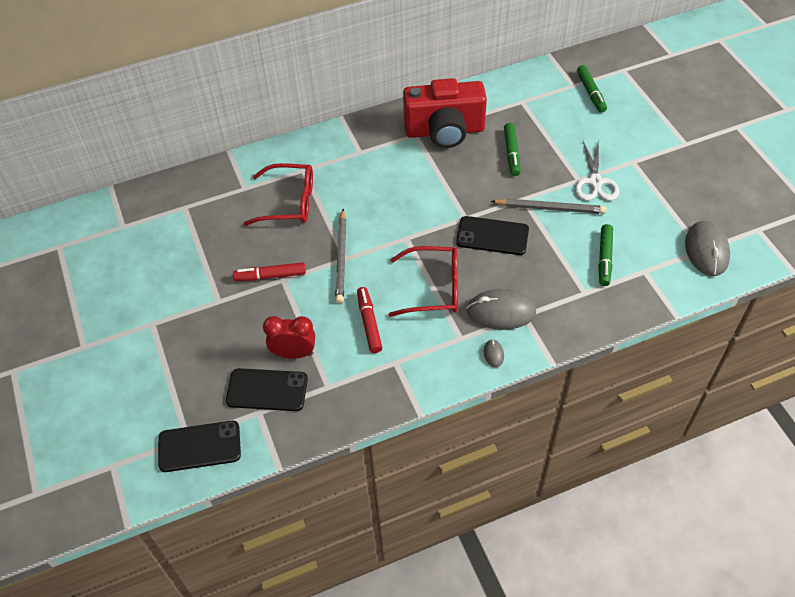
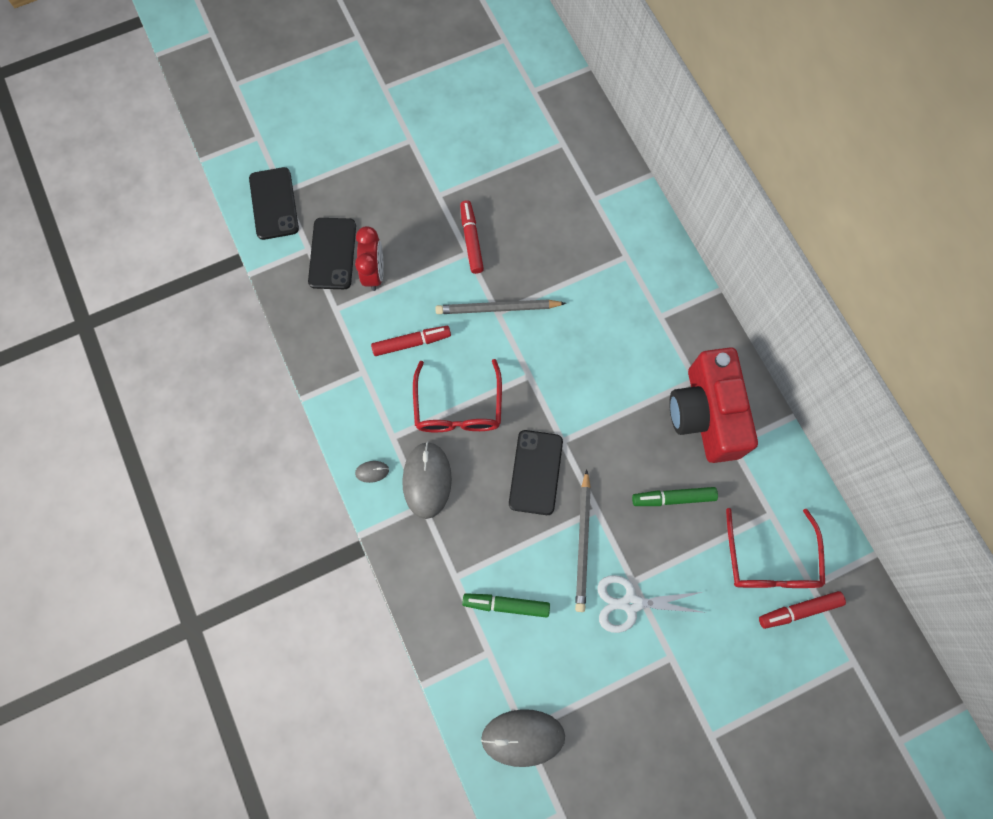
camera: 85 degrees right, 20 degrees up
red glasses [243,163,313,226] -> red glasses moved to [726,508,825,588]
green marker [577,65,607,113] -> red marker [759,591,846,629]

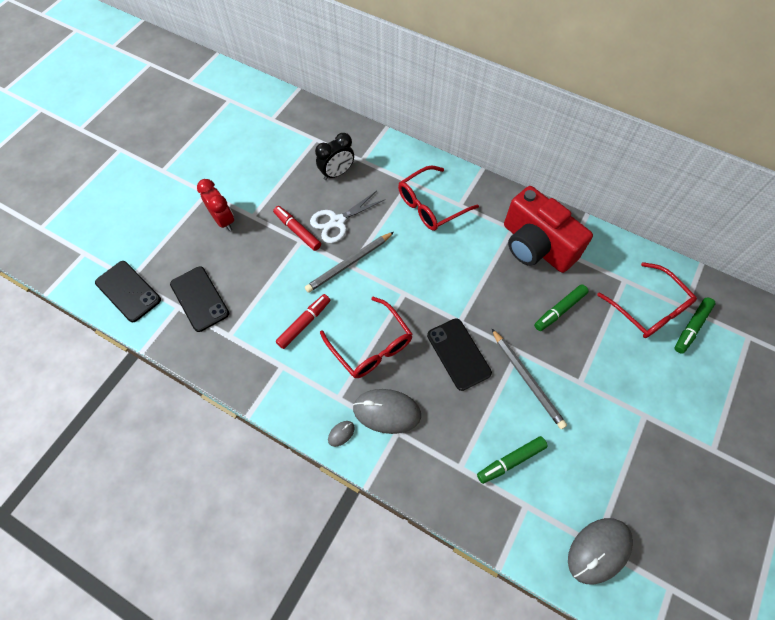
camera: 35 degrees left, 10 degrees down
red clock [355,226,384,291] -> red clock moved to [197,179,234,231]
grey mouse [402,441,452,519] -> grey mouse turned 45 degrees counterclockwise [353,389,421,434]
white scissors [597,575,706,633] -> white scissors moved to [310,191,384,243]
red marker [759,591,846,629] -> green marker [675,298,715,354]
none -> black clock [315,133,354,180]
none -> red glasses [398,165,479,231]

